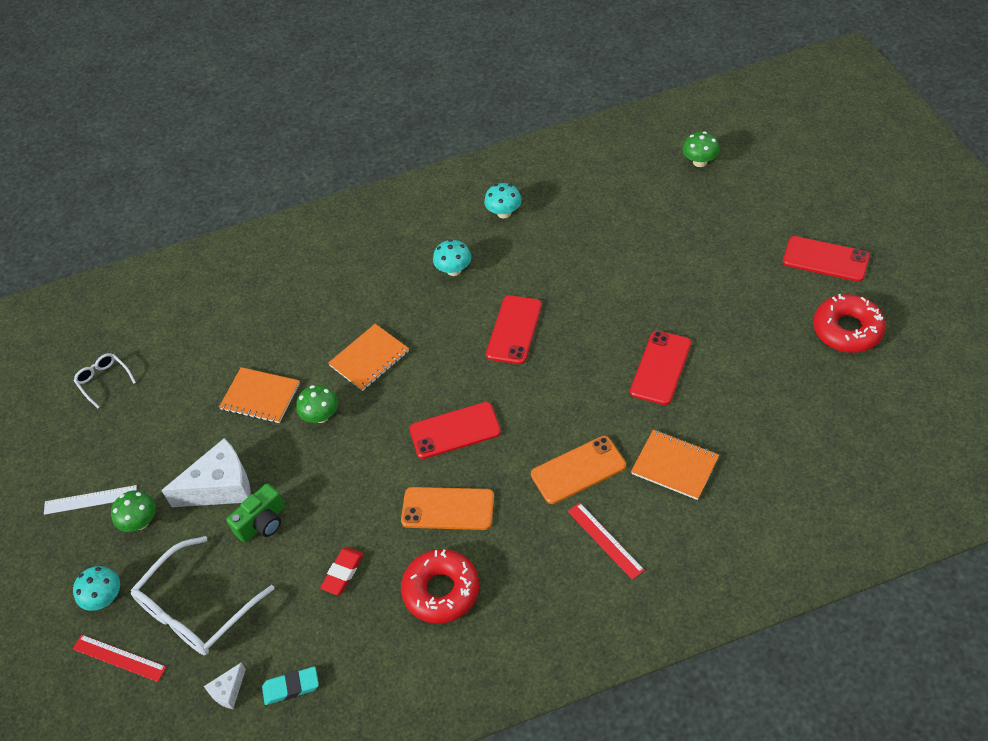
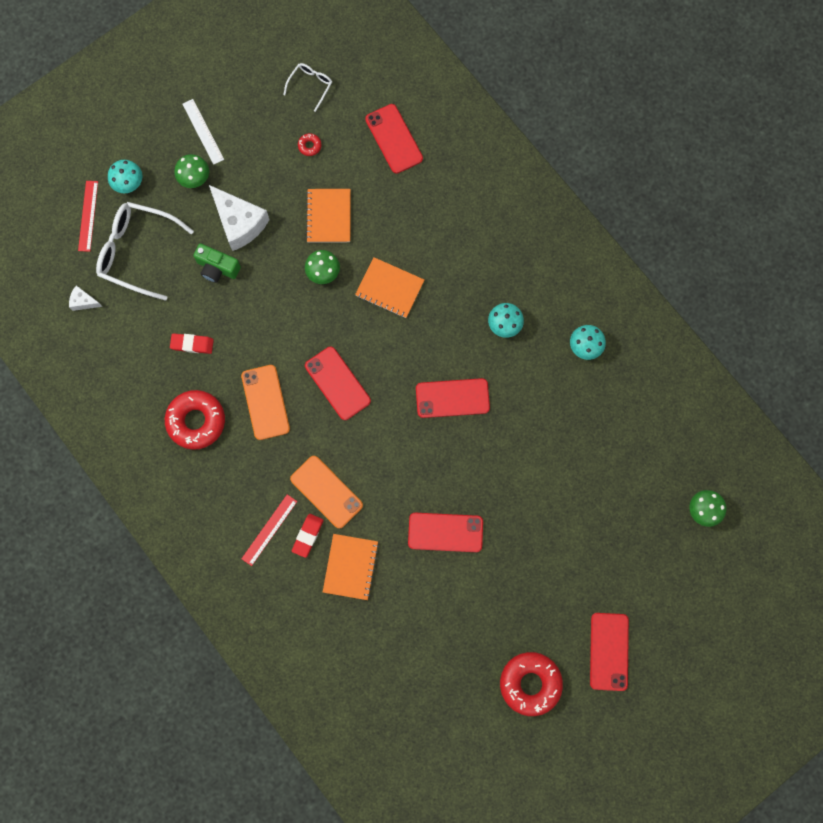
camera: 65 degrees right, 25 degrees up
turquoise eraser [262,666,319,705] -> none
none -> red eraser [292,514,324,558]
none -> red donut [298,133,321,156]
none -> red phone [365,104,423,174]

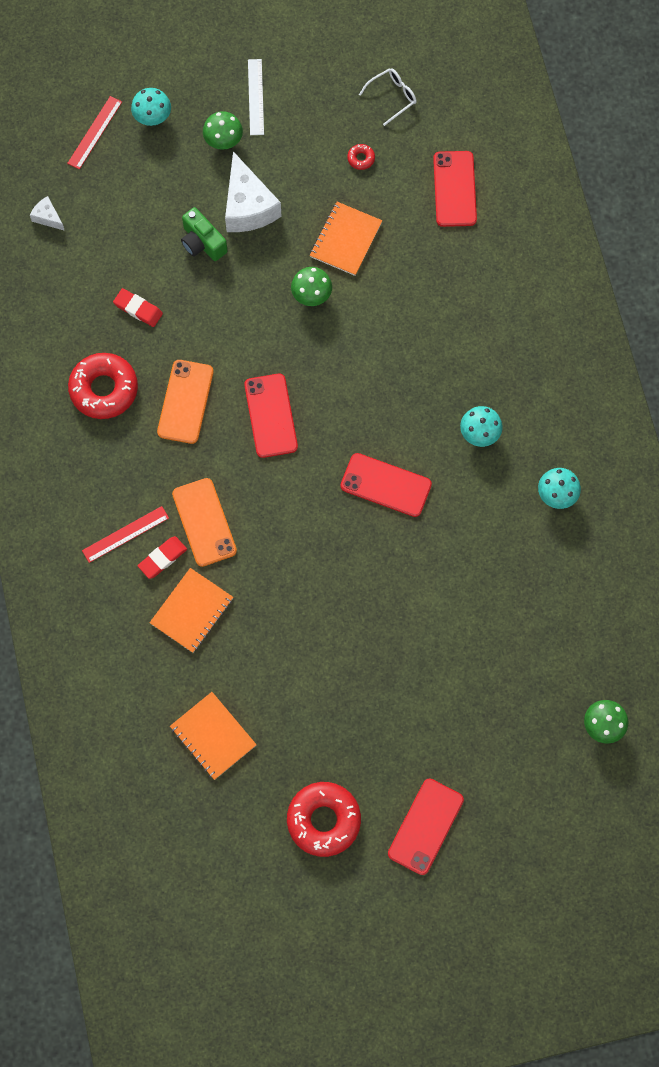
camera: 25 degrees right, 5 degrees down
white glasses [96,202,194,301] -> none
orange notebook [355,257,424,318] -> orange notebook moved to [170,692,257,780]
red phone [408,513,483,552] -> none

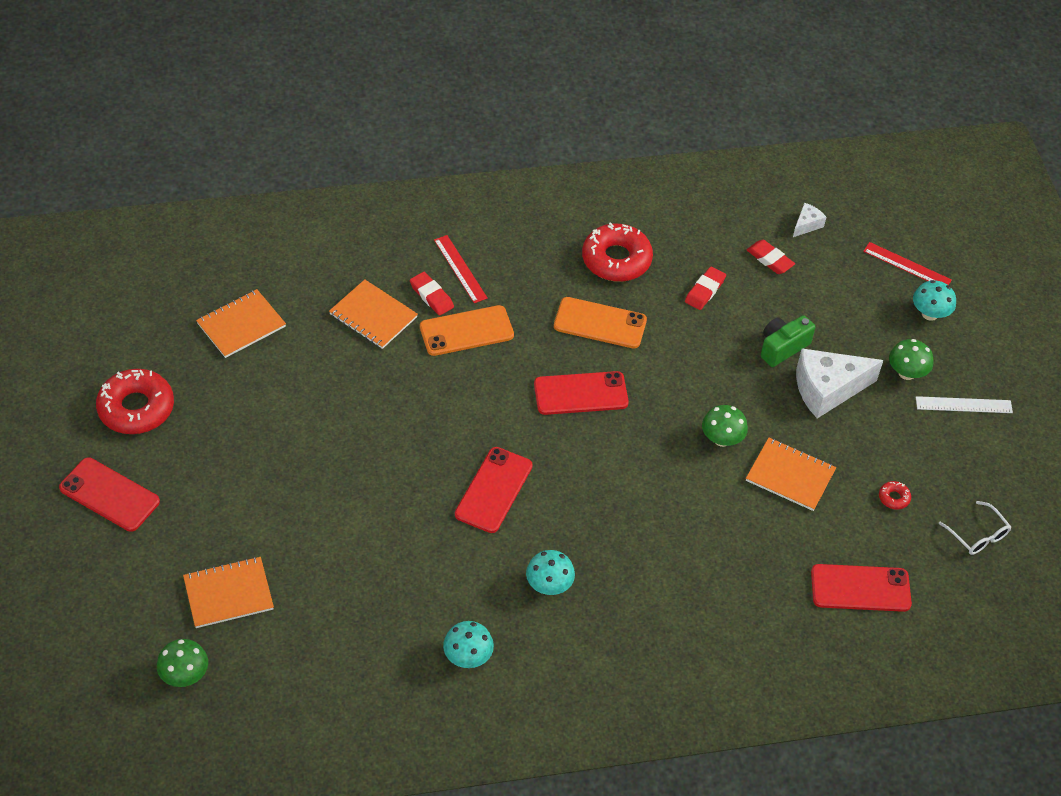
camera: 90 degrees right, 20 degrees down
none -> orange notebook [183,557,274,628]
none -> red eraser [747,240,795,274]

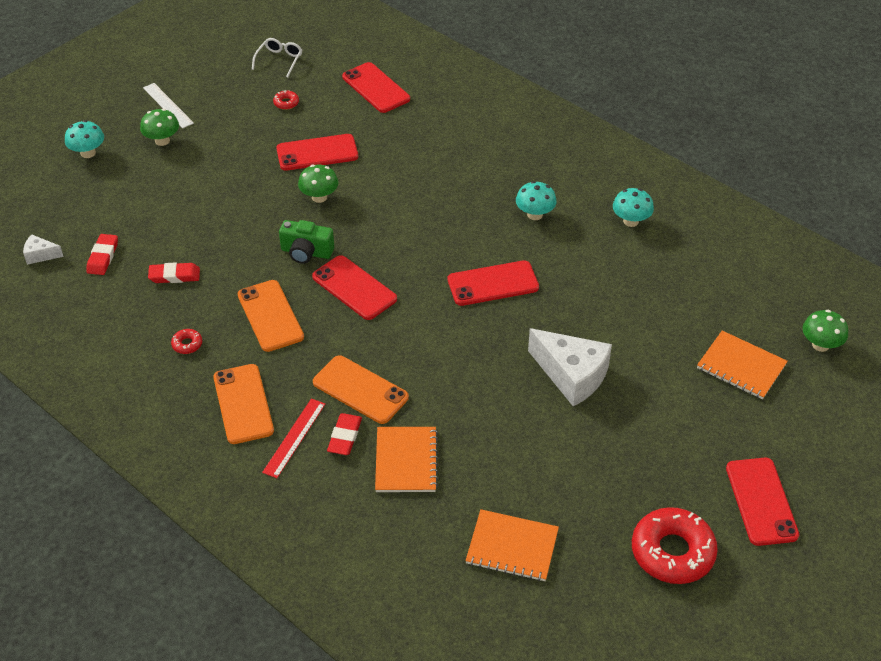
camera: 125 degrees left, 5 degrees down
red donut [582,222,653,282] -> red donut [171,329,202,354], size x0.42
orange notebook [746,438,836,511] -> red phone [276,134,358,171]
green camera [761,315,815,367] -> green camera moved to [279,220,334,264]
white cheese [796,348,883,418] -> white cheese moved to [528,328,612,406]
red ruler [863,242,952,285] -> none
none -> orange phone [213,364,274,444]

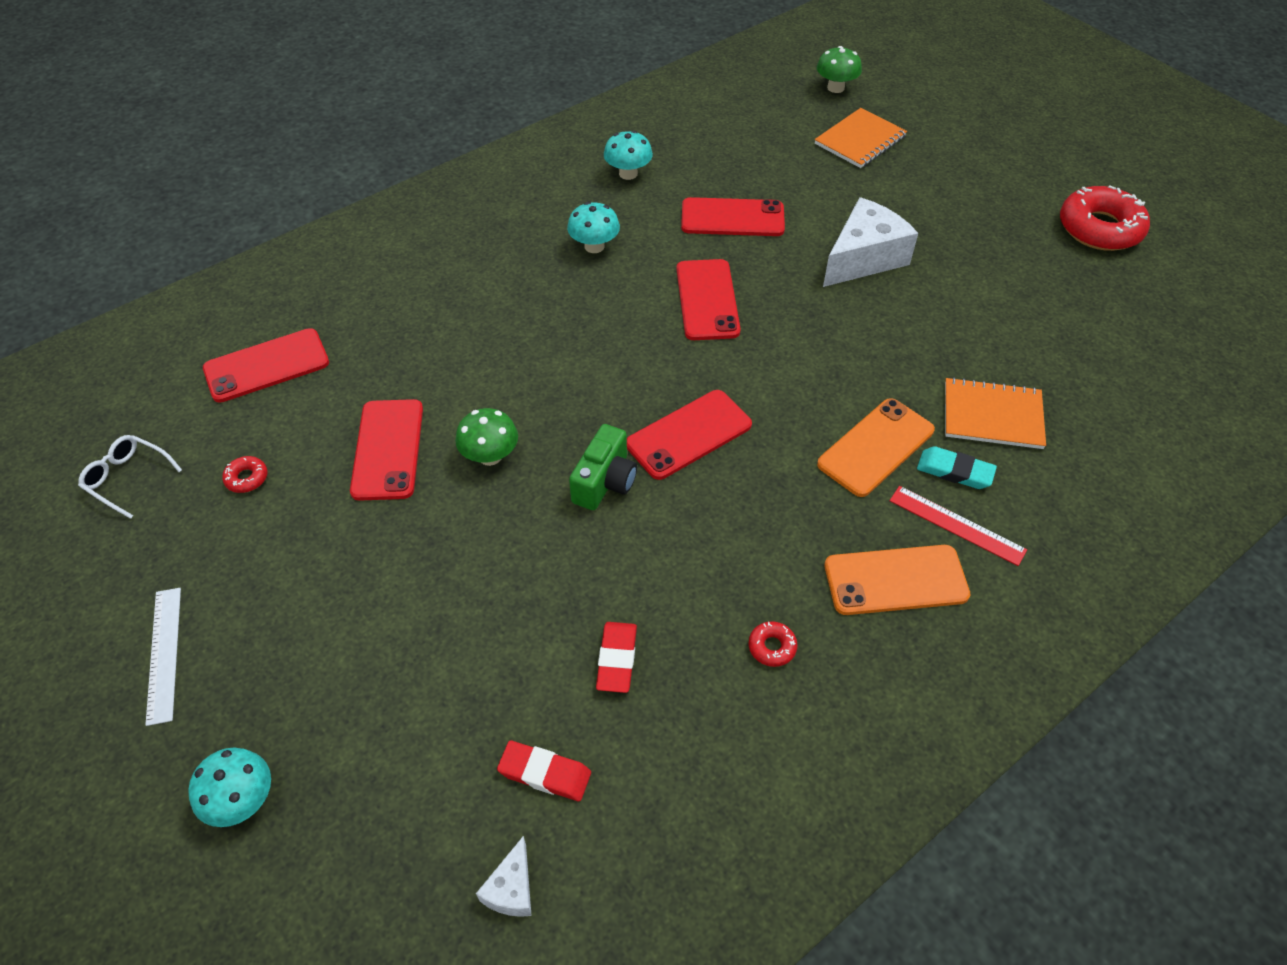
camera: 80 degrees left, 5 degrees up
green mushroom [140,109,179,146] -> none
white ruler [143,83,194,128] -> white ruler turned 75 degrees counterclockwise [145,588,181,726]
orange phone [237,280,304,352] -> none
red eraser [327,413,362,455] -> turquoise eraser [917,446,997,489]
orange notebook [466,509,559,581] -> none
red phone [726,458,799,546] -> red phone moved to [681,197,785,236]

